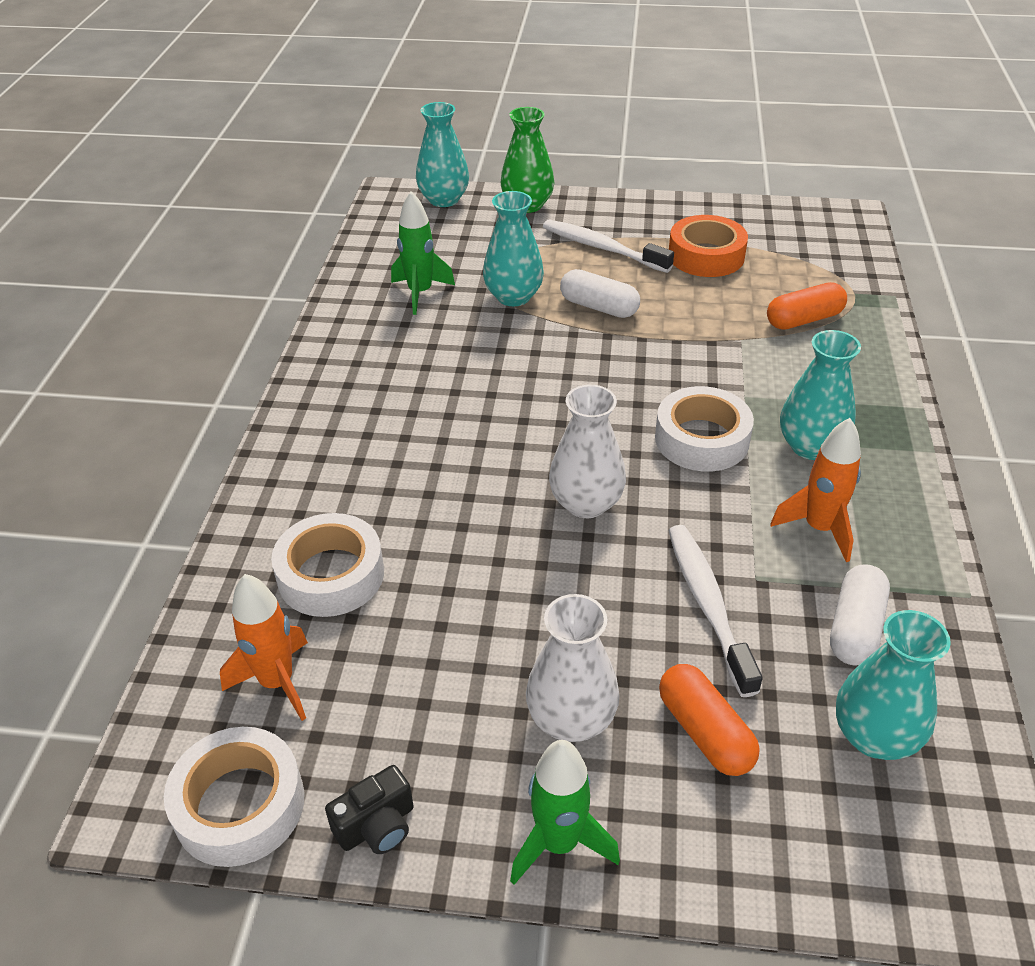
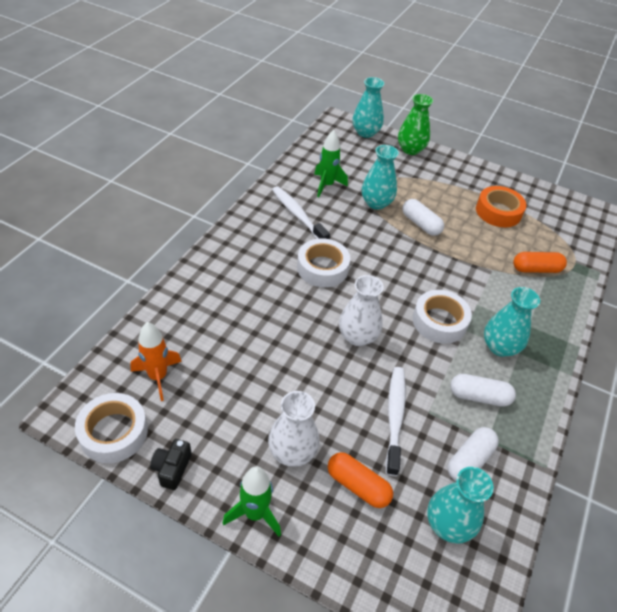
camera: 15 degrees right, 5 degrees up
white tape [271,513,384,617] -> white tape moved to [297,238,350,287]
black camera [325,765,414,854] -> black camera turned 120 degrees clockwise [150,439,192,490]
white toothbrush [543,220,674,273] -> white toothbrush moved to [272,186,330,239]
orange capsule [659,664,760,776] -> orange capsule turned 45 degrees counterclockwise [328,452,393,508]
orange rocket [770,418,861,562] -> white capsule [450,374,516,407]

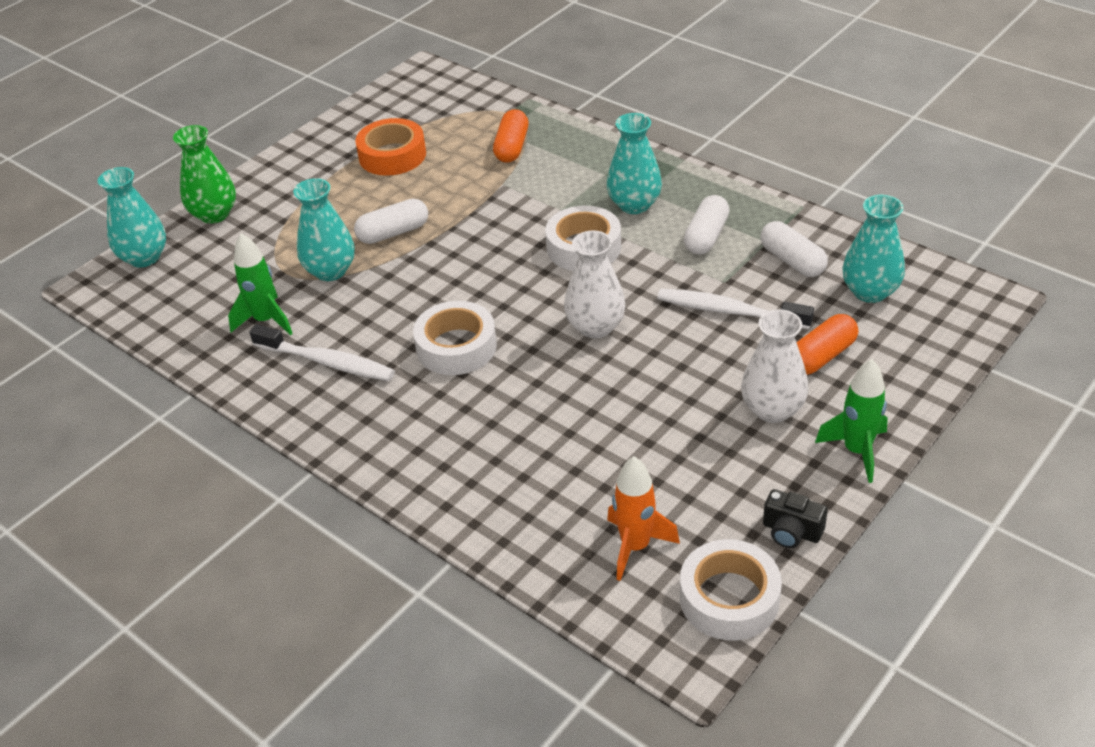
camera: 70 degrees left, 5 degrees down
white toothbrush [272,186,330,239] -> white toothbrush turned 135 degrees counterclockwise [249,324,395,381]

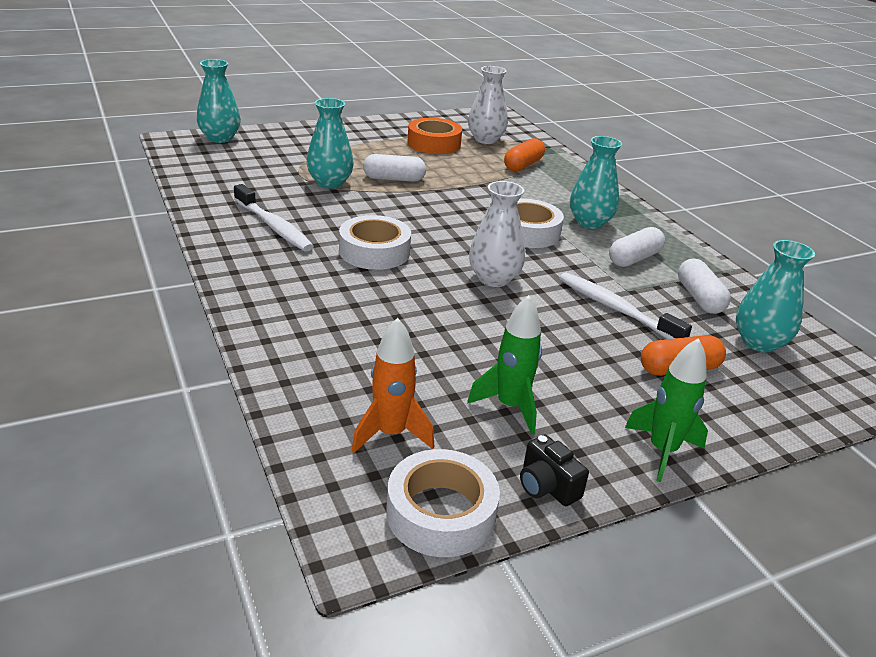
camera: 20 degrees right, 10 degrees down
green vase [173,125,236,224] -> none
green rocket [228,233,293,335] -> green rocket moved to [467,295,542,435]
white vase [741,309,808,423] -> white vase moved to [468,66,508,144]

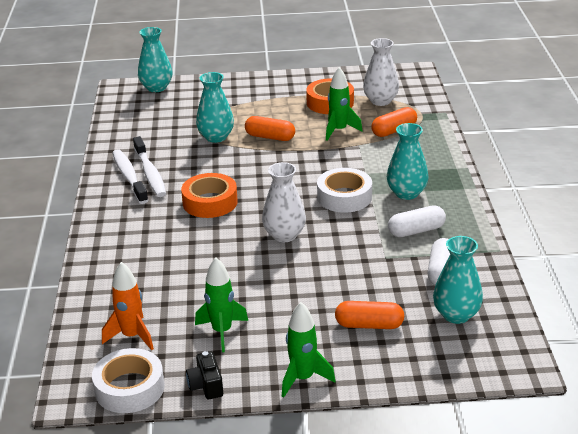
camera: 25 degrees right, 0 degrees up
white tape [339,215,411,270] -> orange tape [181,173,238,218]
white capsule [363,154,426,182] -> orange capsule [245,116,295,141]
white toothbrush [559,272,692,339] -> white toothbrush moved to [112,149,148,204]
none -> green rocket [326,67,363,141]

